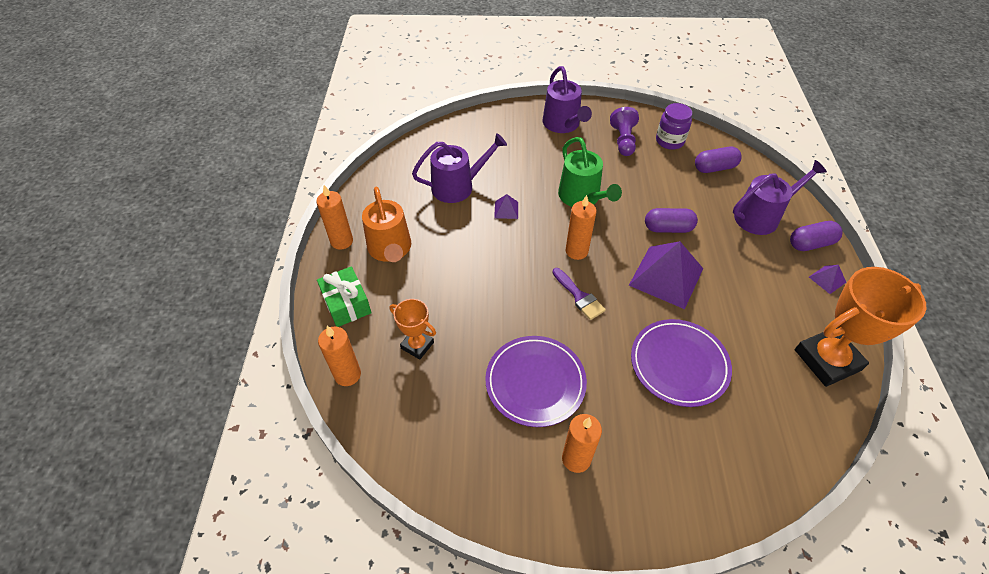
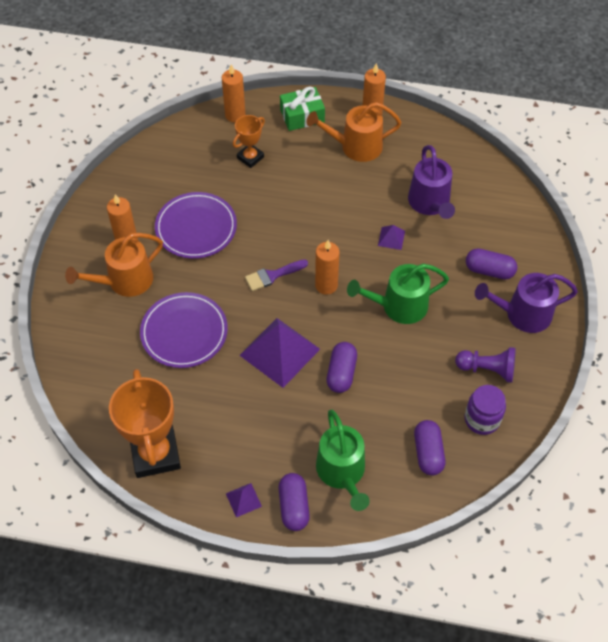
camera: 100 degrees right, 5 degrees up
purple watering can [733,160,827,235] -> green watering can [316,410,370,511]
none -> orange watering can [65,233,163,297]
none -> purple capsule [466,248,518,279]

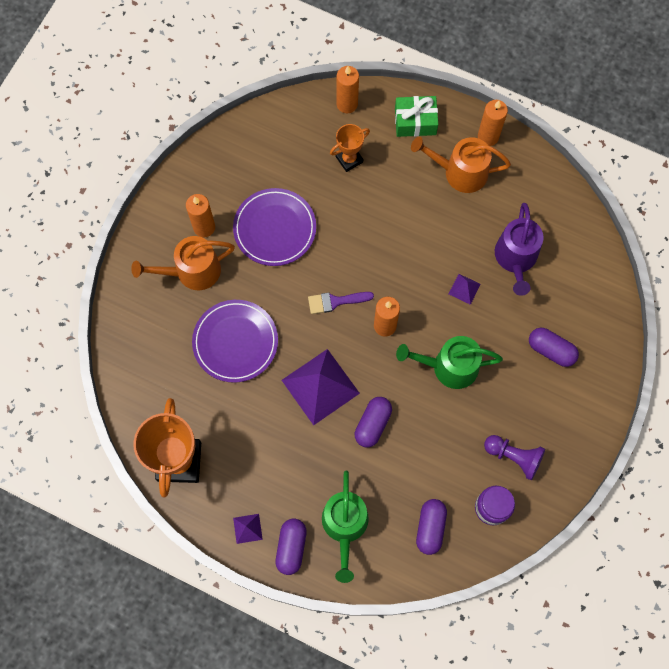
camera: 15 degrees right, 15 degrees up
purple watering can [475,273,578,333] -> none

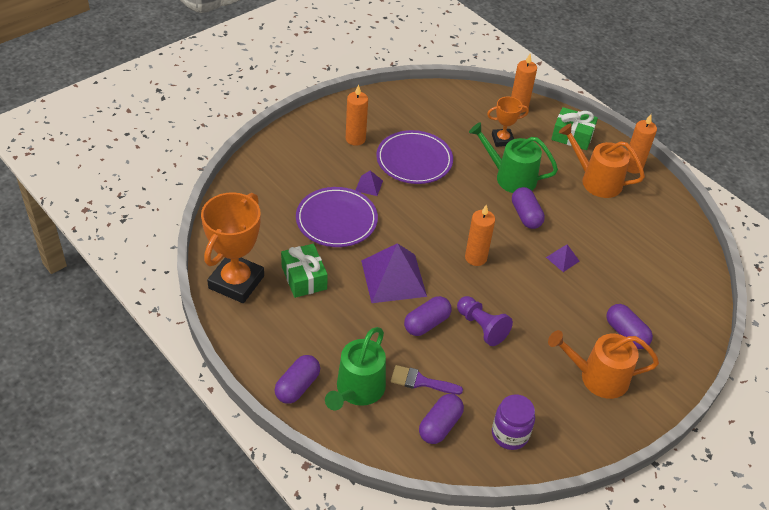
camera: 20 degrees right, 25 degrees down
orange watering can [131,236,235,290] -> orange watering can moved to [548,330,659,399]
purple pyramid [233,514,263,544] -> purple pyramid moved to [356,170,383,196]
purple brush [308,292,374,314] -> purple brush moved to [391,365,463,395]
green watering can [396,336,503,389] -> green watering can moved to [469,122,558,193]
purple pawn [484,435,545,481] -> purple pawn moved to [457,296,513,346]
purple watering can [495,203,544,296] -> none
none -> green gift [281,244,328,298]
none -> purple capsule [512,187,545,229]

